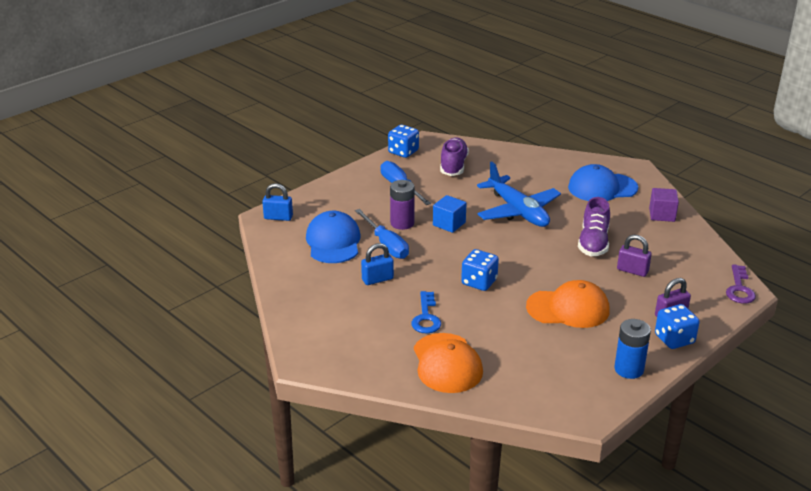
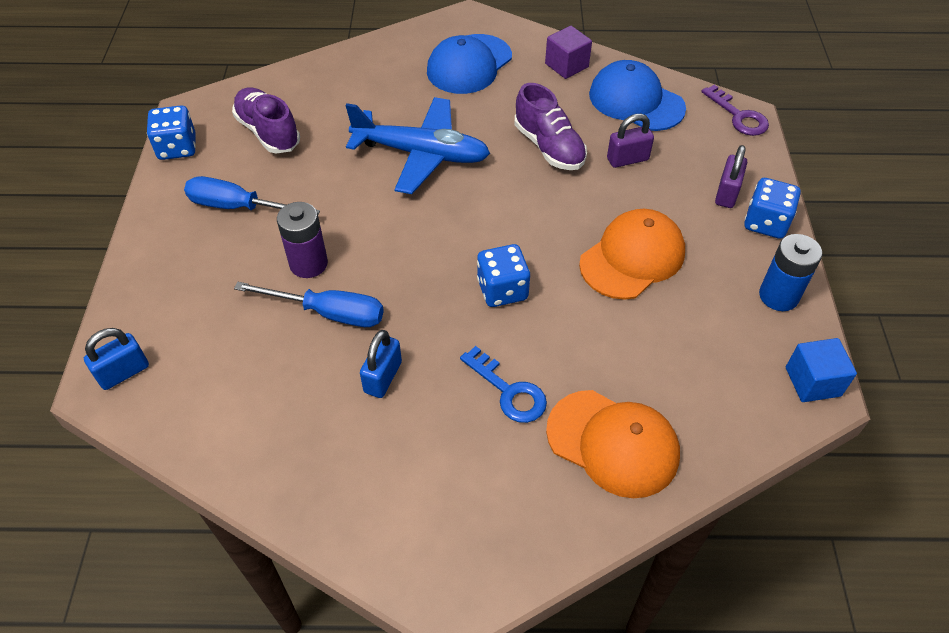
camera: 45 degrees left, 20 degrees up
blue cap [306,211,361,263] -> blue cap moved to [589,60,686,131]
blue cube [433,195,467,233] -> blue cube moved to [786,338,857,402]

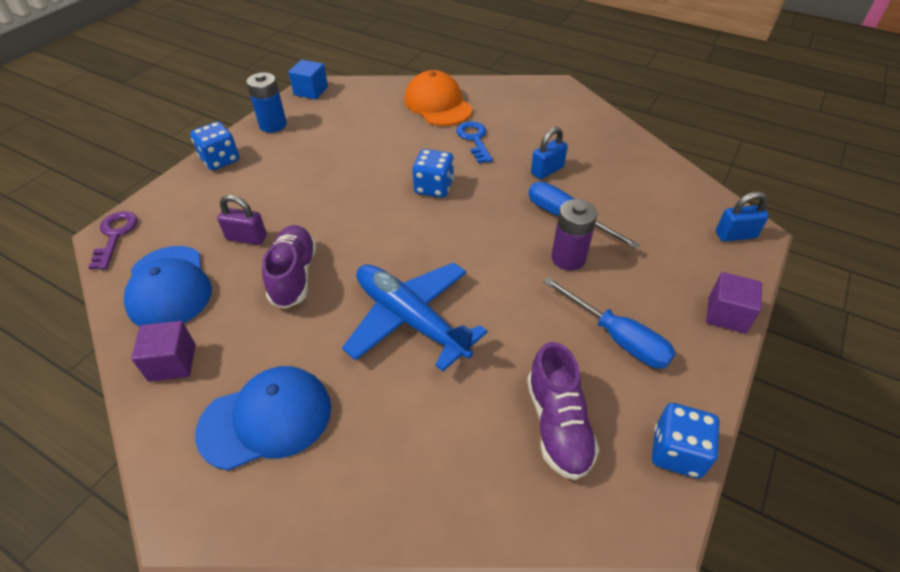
camera: 150 degrees left, 5 degrees down
orange cap [579,209,685,300] -> none
purple padlock [715,145,747,208] -> none
none -> purple cube [706,272,762,334]

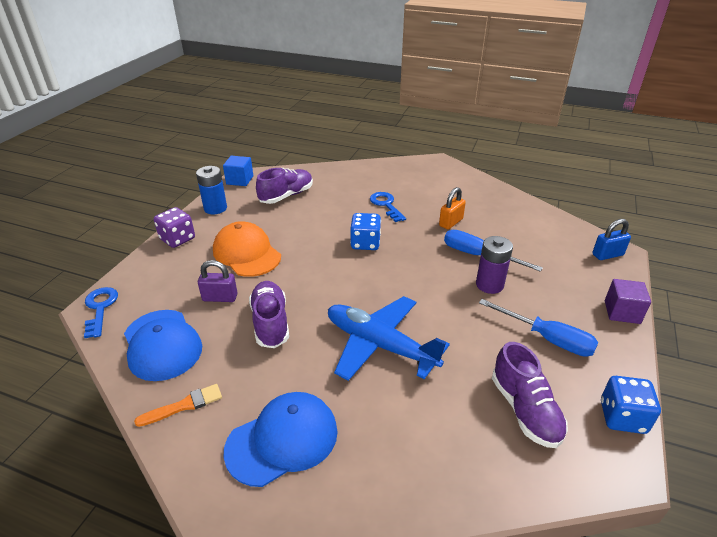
camera: 10 degrees left, 10 degrees down
purple key [88,211,138,270] -> blue key [84,287,118,338]
purple cube [131,321,196,382] -> orange brush [134,384,222,427]
blue dice [190,122,239,170] -> purple dice [154,207,195,248]
orange cap [405,70,473,126] -> orange cap moved to [213,221,281,277]
blue padlock [531,127,568,179] -> orange padlock [439,187,466,229]
none -> purple shoe [256,168,313,204]

